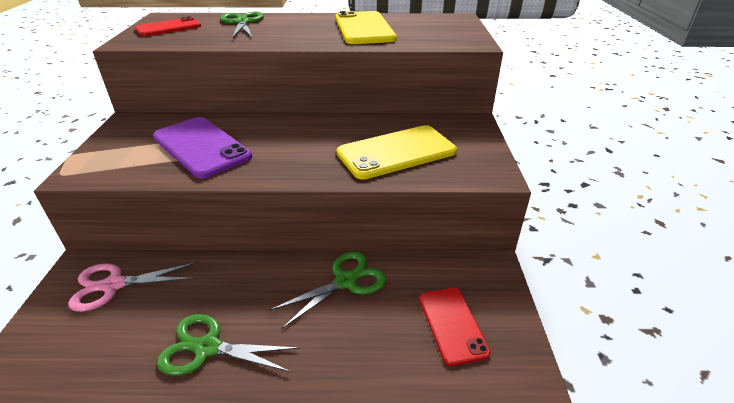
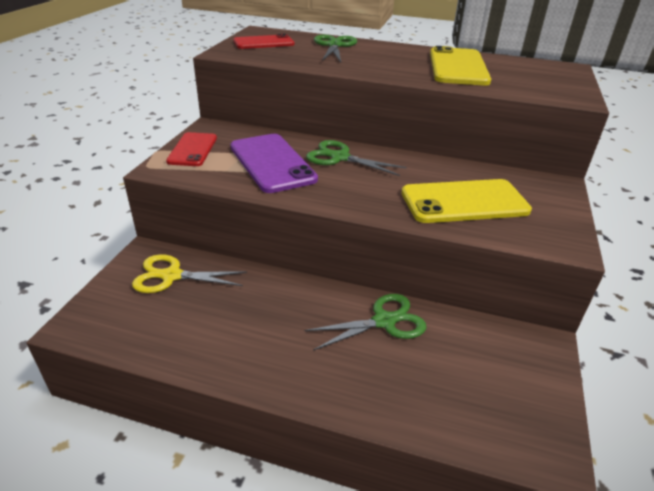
camera: 15 degrees right, 0 degrees up
pink scissors [68,262,197,312] -> yellow scissors [132,254,247,293]
green scissors [157,314,300,376] -> green scissors moved to [306,140,407,176]
red phone [419,288,491,366] -> red phone moved to [166,132,217,166]

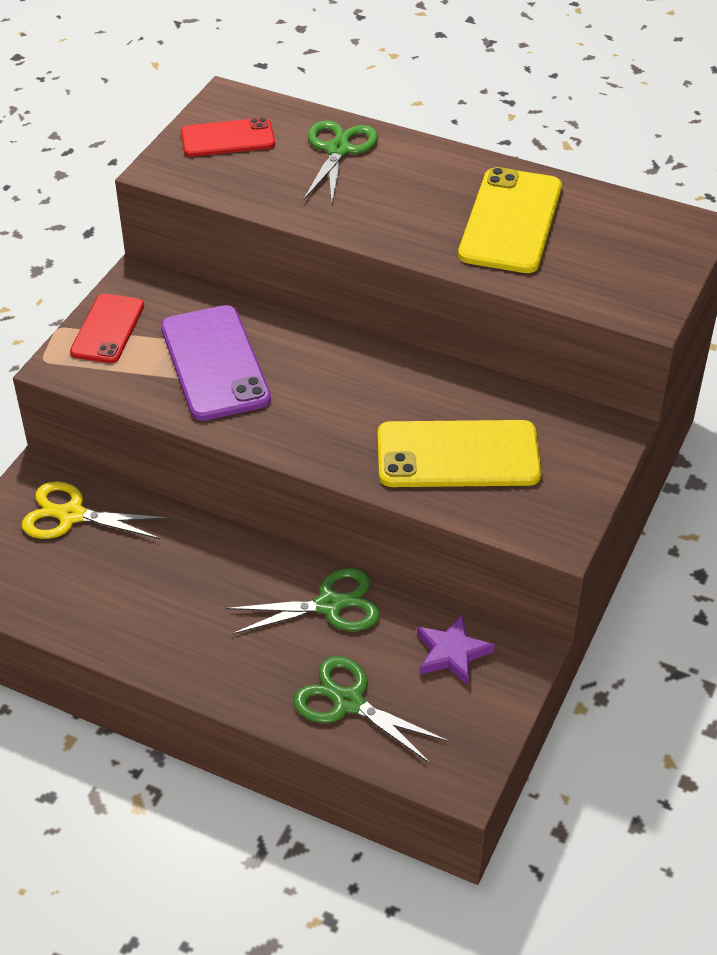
camera: 10 degrees right, 10 degrees up
green scissors [306,140,407,176] -> green scissors moved to [293,656,449,764]
none -> purple star [417,614,495,685]

